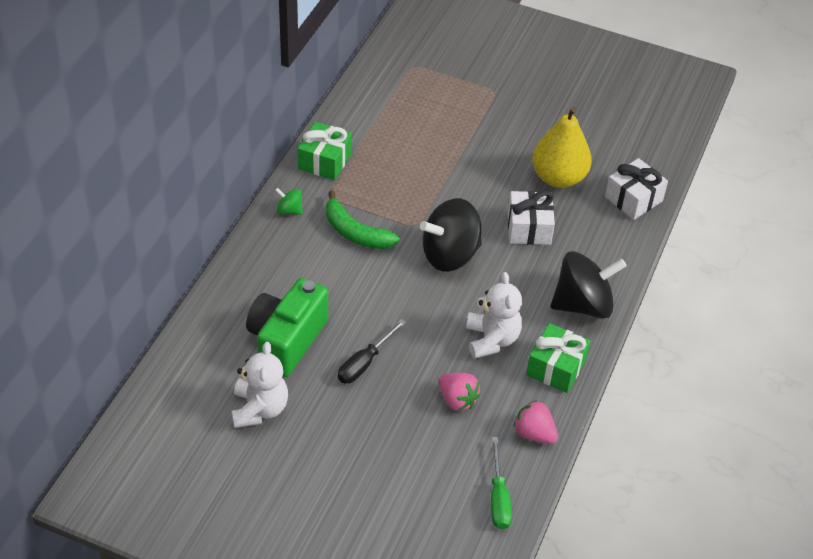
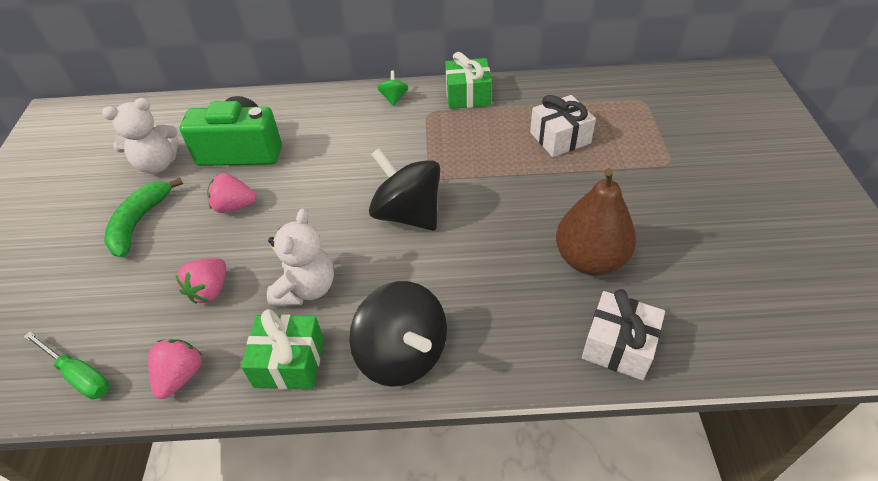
camera: 70 degrees right, 0 degrees up
green banana [326,190,400,249] -> green banana moved to [105,178,183,257]
black screwdriver [338,319,406,384] -> pink strawberry [207,173,256,213]
white teddy bear [466,272,522,359] -> white teddy bear turned 45 degrees counterclockwise [267,209,334,306]
green screwdriver [491,437,512,530] -> green screwdriver turned 120 degrees counterclockwise [23,331,109,399]
white gift [508,191,555,245] -> white gift moved to [530,95,596,157]
yellow pear [532,107,592,188] -> brown pear [556,168,636,275]

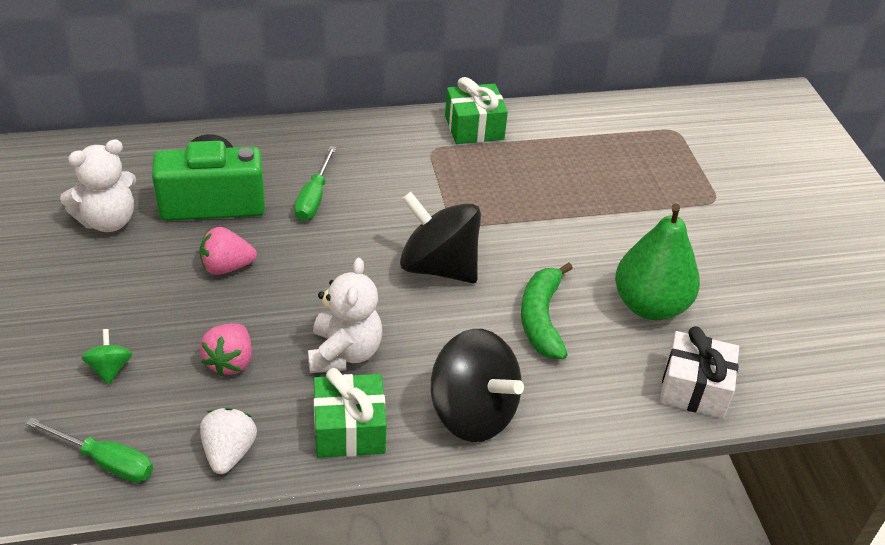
camera: 15 degrees left, 5 degrees down
green banana [105,178,183,257] -> green banana moved to [521,262,573,359]
pink strawberry [148,339,202,399] -> white strawberry [200,408,257,474]
green spinning top [377,71,408,106] -> green spinning top moved to [81,329,132,385]
white gift [530,95,596,157] -> none
brown pear [556,168,636,275] -> green pear [615,204,700,320]
none -> green screwdriver [294,146,336,221]

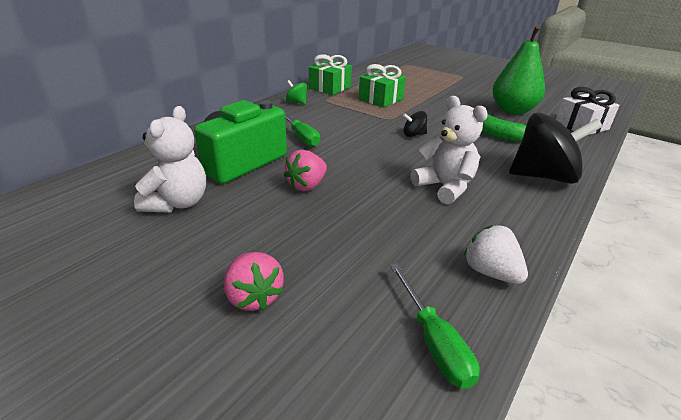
camera: 40 degrees left, 10 degrees down
green screwdriver [26,417,153,482] -> green screwdriver turned 90 degrees clockwise [390,263,480,389]
green spinning top [81,329,132,385] -> green spinning top moved to [286,80,307,104]
pink strawberry [200,323,252,376] -> pink strawberry moved to [224,252,284,311]
green gift [313,368,387,458] -> green gift moved to [359,64,406,107]
black spinning top [400,192,481,283] -> black spinning top [403,111,427,137], size x0.44

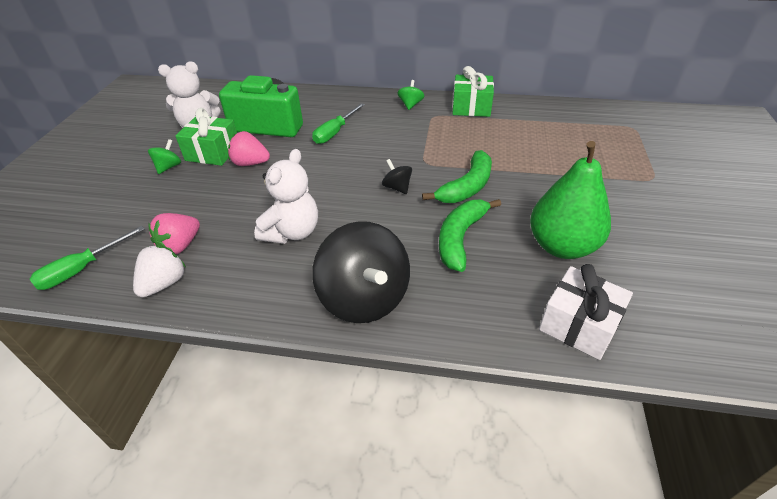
camera: 65 degrees right, 10 degrees up
pink strawberry [224,252,284,311] -> pink strawberry moved to [148,213,200,254]
green gift [359,64,406,107] -> green gift moved to [175,108,237,166]
none -> green spinning top [148,139,181,174]
none -> green banana [422,150,492,203]

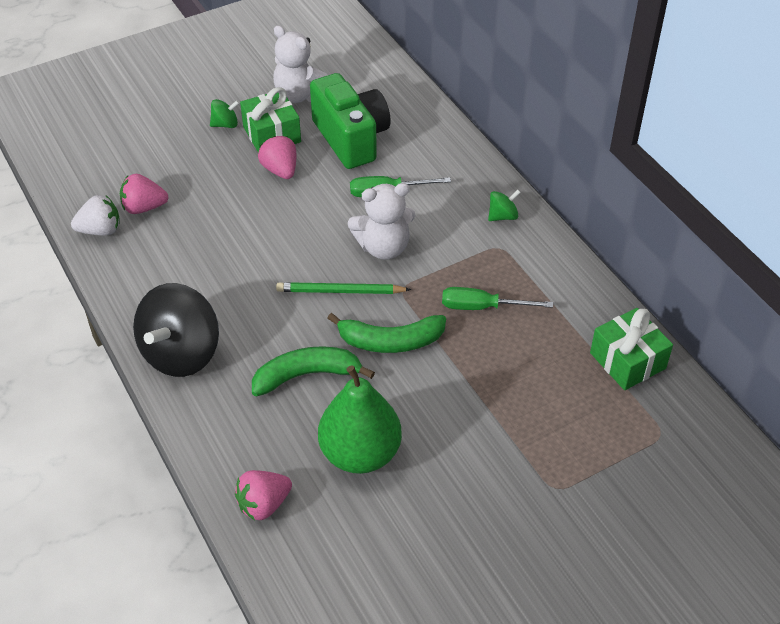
camera: 50 degrees right, 5 degrees up
green screwdriver [29,226,145,290] -> green screwdriver moved to [442,287,553,310]
white teddy bear [254,149,318,244] -> white teddy bear moved to [348,183,415,260]
black spinning top [382,159,412,194] -> green pencil [276,282,411,294]
green gift [452,66,494,117] -> green gift moved to [590,308,673,390]
white gift [539,264,633,360] -> pink strawberry [235,470,292,520]

